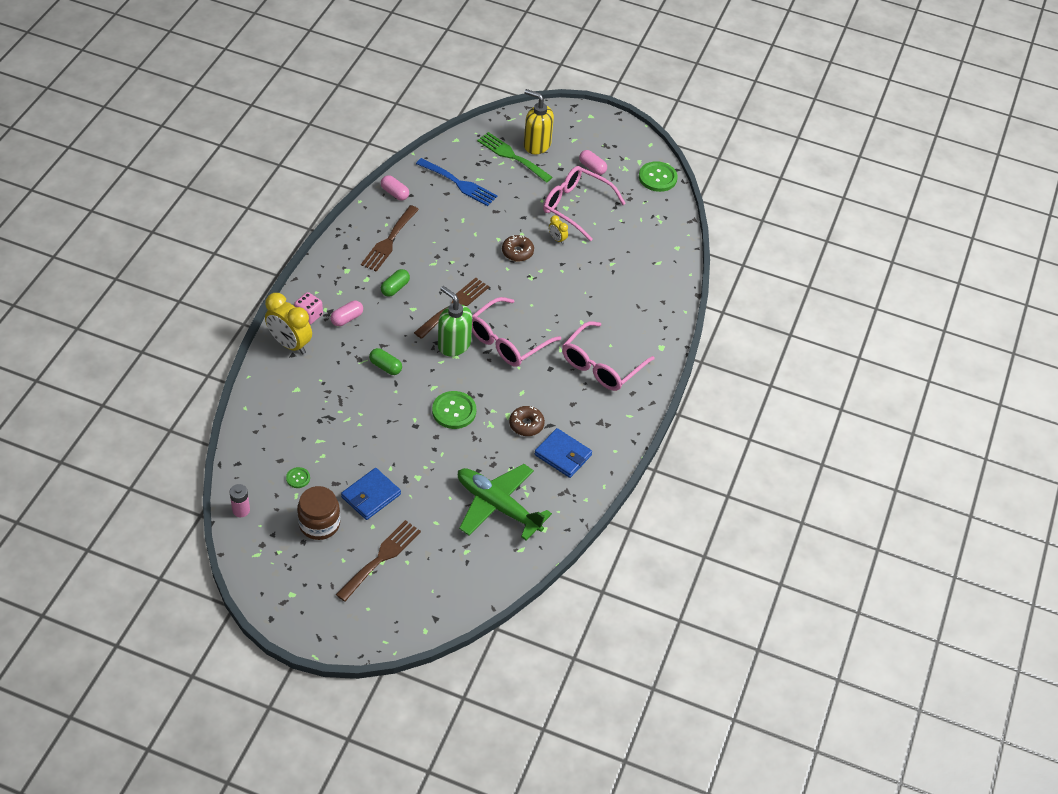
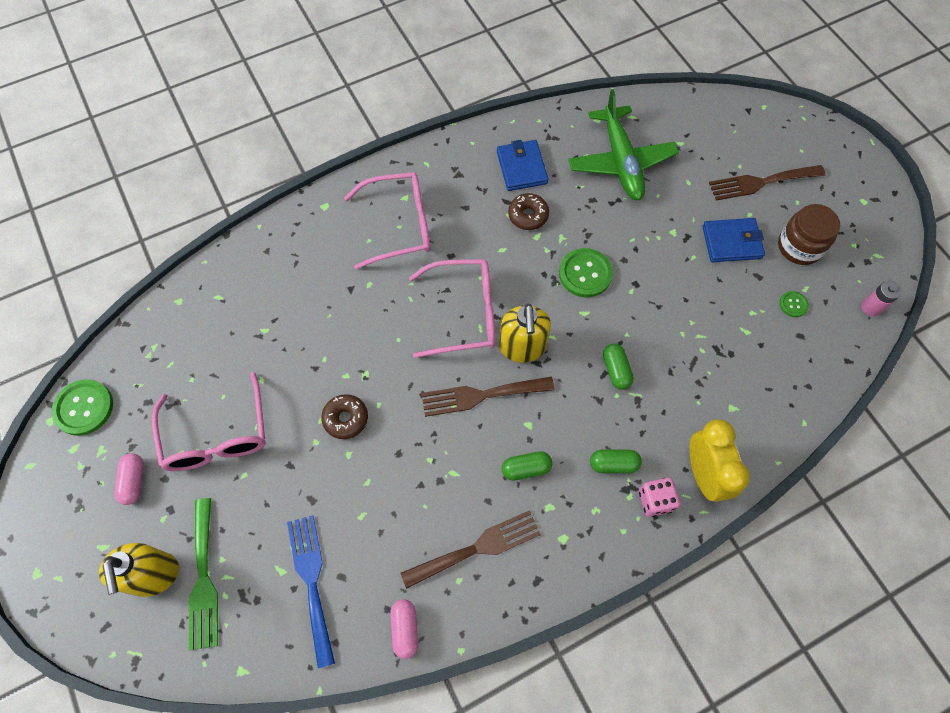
camera: 135 degrees left, 15 degrees up
pink capsule [330,301,363,326] -> green capsule [590,450,642,473]
green soap dispenser [438,286,472,356] -> yellow soap dispenser [499,304,551,363]
yellow clock [549,215,568,244] -> none

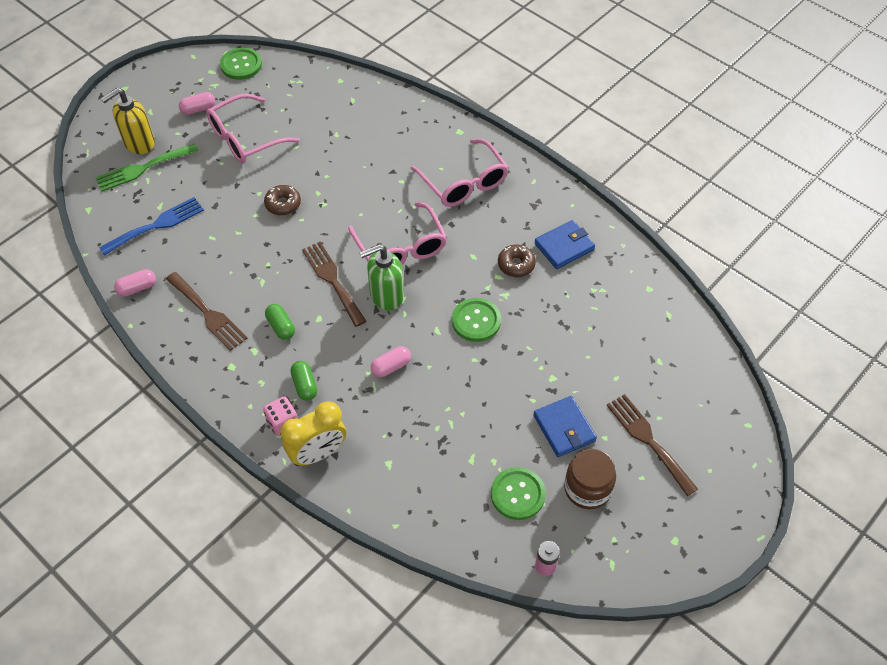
camera: 70 degrees right, 10 degrees down
yellow soap dispenser [499,304,551,363] -> green soap dispenser [360,244,404,311]
green plane [568,89,679,200] -> none
green capsule [603,344,634,390] -> pink capsule [371,346,411,377]
green button [779,291,809,317] -> green button [491,467,546,520], size x1.94

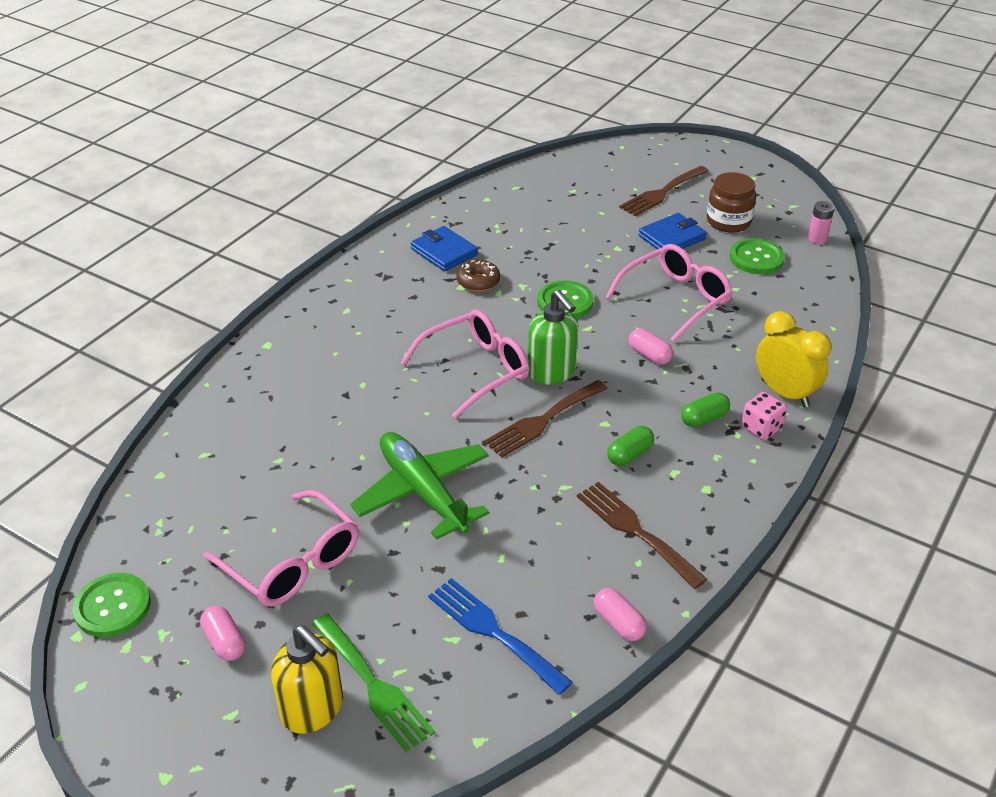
camera: 100 degrees left, 15 degrees down
brown fork [166,272,248,351] -> brown fork turned 75 degrees counterclockwise [577,482,708,589]
brown donut [264,185,301,215] -> green plane [350,432,489,540]
pink glasses [411,139,509,207] -> pink glasses moved to [605,244,733,342]

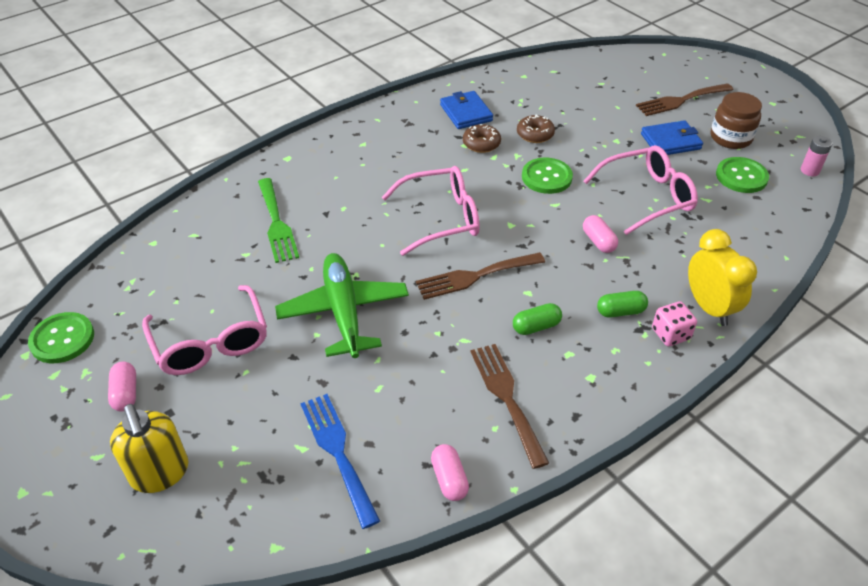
camera: 20 degrees right, 5 degrees up
green fork [312,613,435,752] -> green fork moved to [258,178,299,263]
green soap dispenser [528,290,578,385] -> none
none -> brown donut [517,114,555,143]

